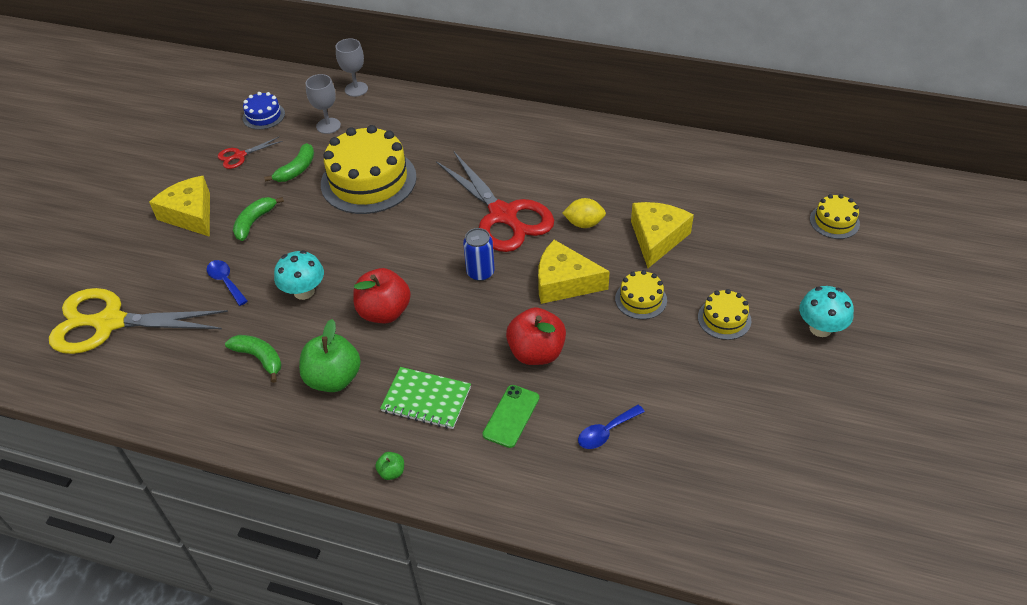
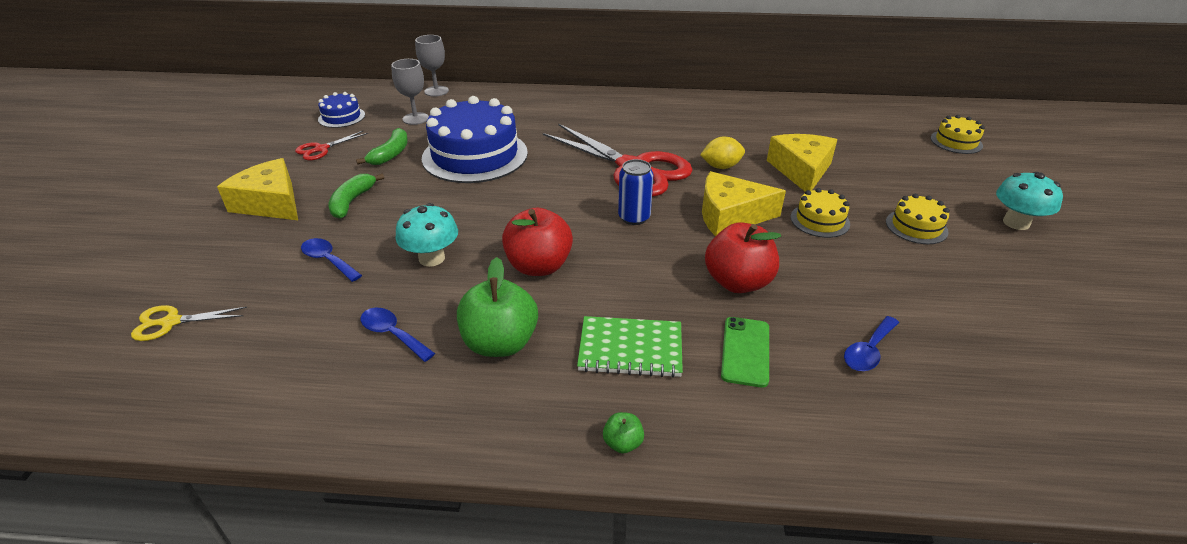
camera: 15 degrees left, 10 degrees down
yellow scissors [49,288,228,354] -> yellow scissors [131,305,247,341], size x0.44
green banana [225,335,282,383] -> blue spoon [360,308,435,362]
yellow cake [321,125,417,214] -> blue cake [422,96,528,183]

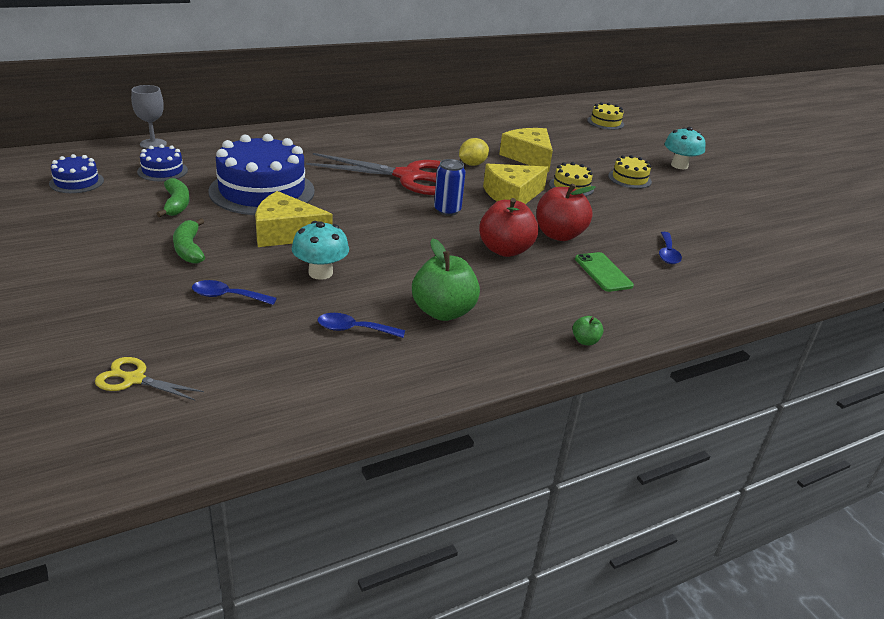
camera: 35 degrees left, 5 degrees down
yellow scissors [131,305,247,341] -> yellow scissors turned 60 degrees clockwise [95,357,204,400]
yellow cheese [217,158,298,220] -> yellow cheese moved to [255,191,333,247]
red scissors [295,131,368,160] -> none
grey goblet [391,59,429,125] -> blue cake [137,144,188,181]
red apple [502,207,573,276] -> red apple moved to [479,198,538,257]
green notebook [577,316,683,378] -> none

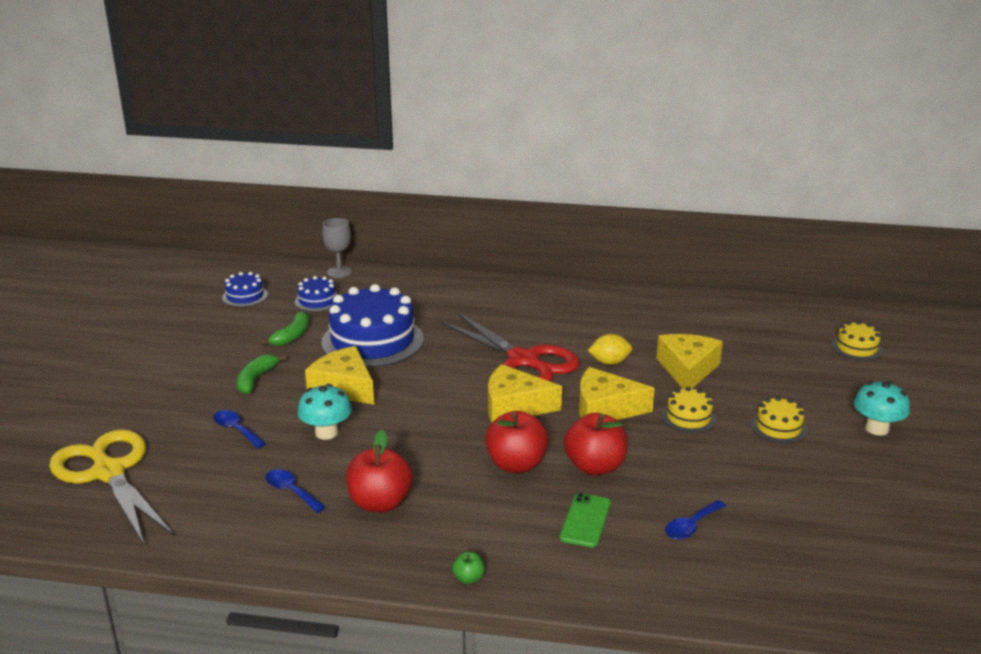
camera: 40 degrees right, 5 degrees down
yellow scissors [95,357,204,400] -> yellow scissors [49,429,174,544], size x2.26
green apple [412,238,480,321] -> red apple [346,430,413,513]
blue can [434,159,466,216] -> yellow cheese [488,364,562,422]

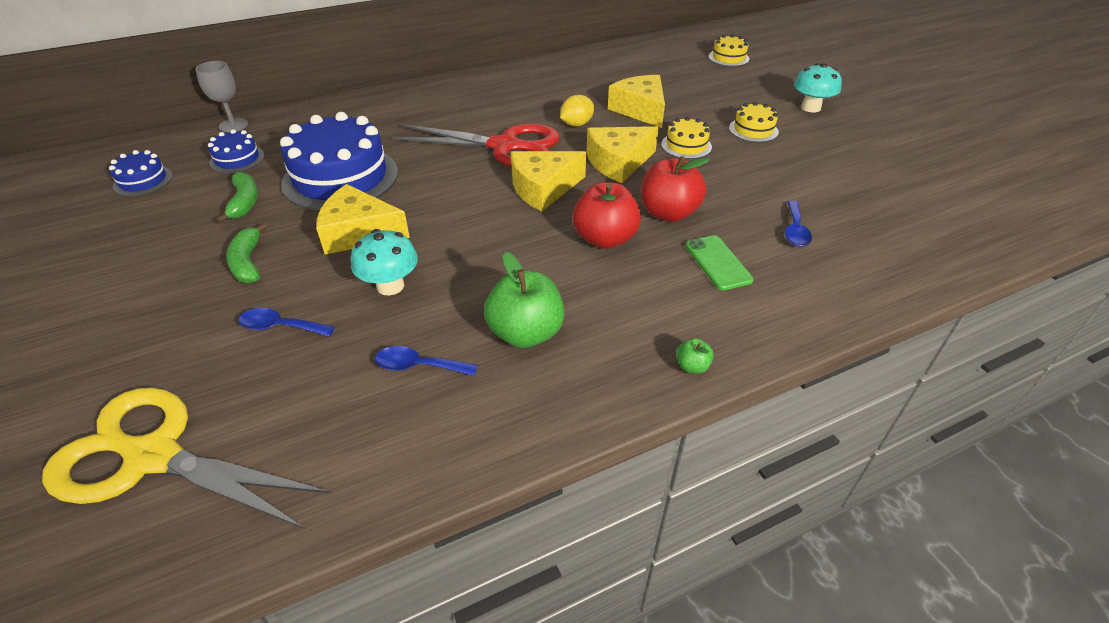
camera: 35 degrees left, 15 degrees up
red apple [346,430,413,513] -> green apple [484,252,565,348]

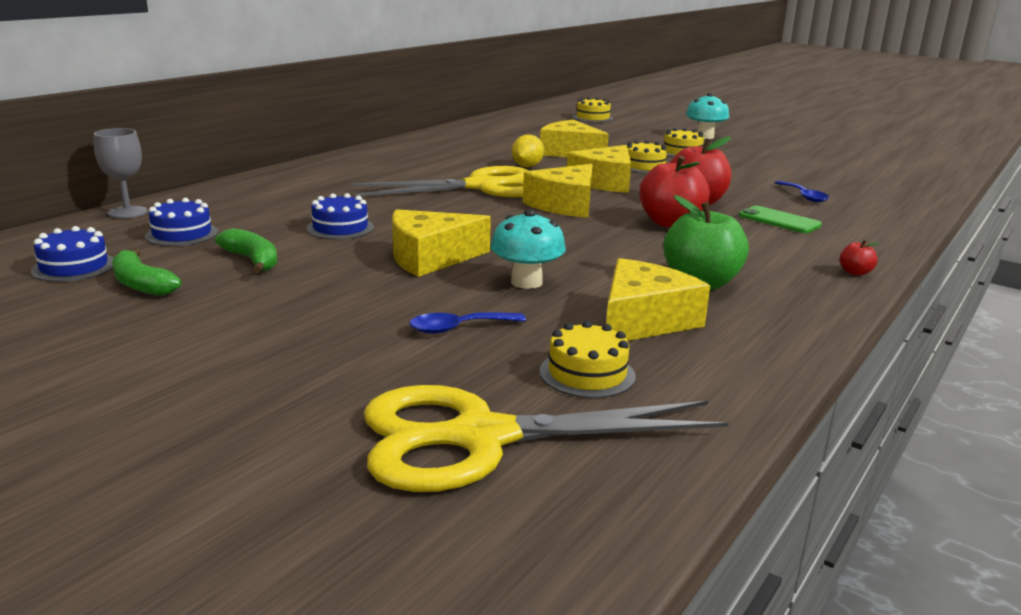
camera: 30 degrees left, 20 degrees down
green banana [226,223,267,283] -> green banana moved to [112,248,182,296]
blue cake [280,112,398,210] -> blue cake [307,193,374,240], size x0.47
blue spoon [375,346,478,376] -> yellow cheese [606,258,710,341]
red scissors [392,124,560,167] -> yellow scissors [351,166,529,197]
green apple [676,338,714,374] -> red apple [840,240,879,276]
none -> yellow cake [539,321,636,398]

